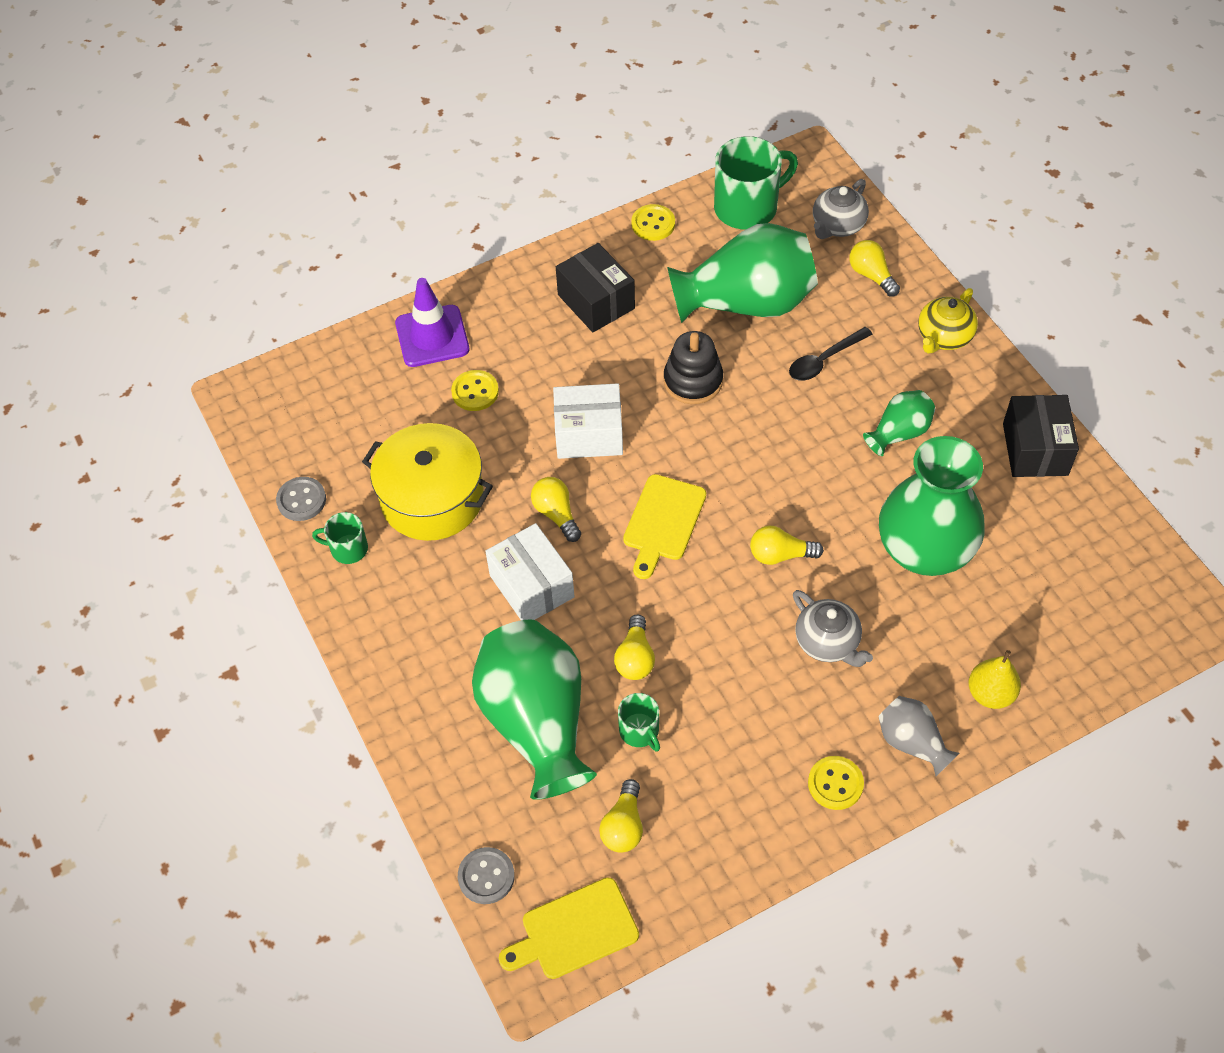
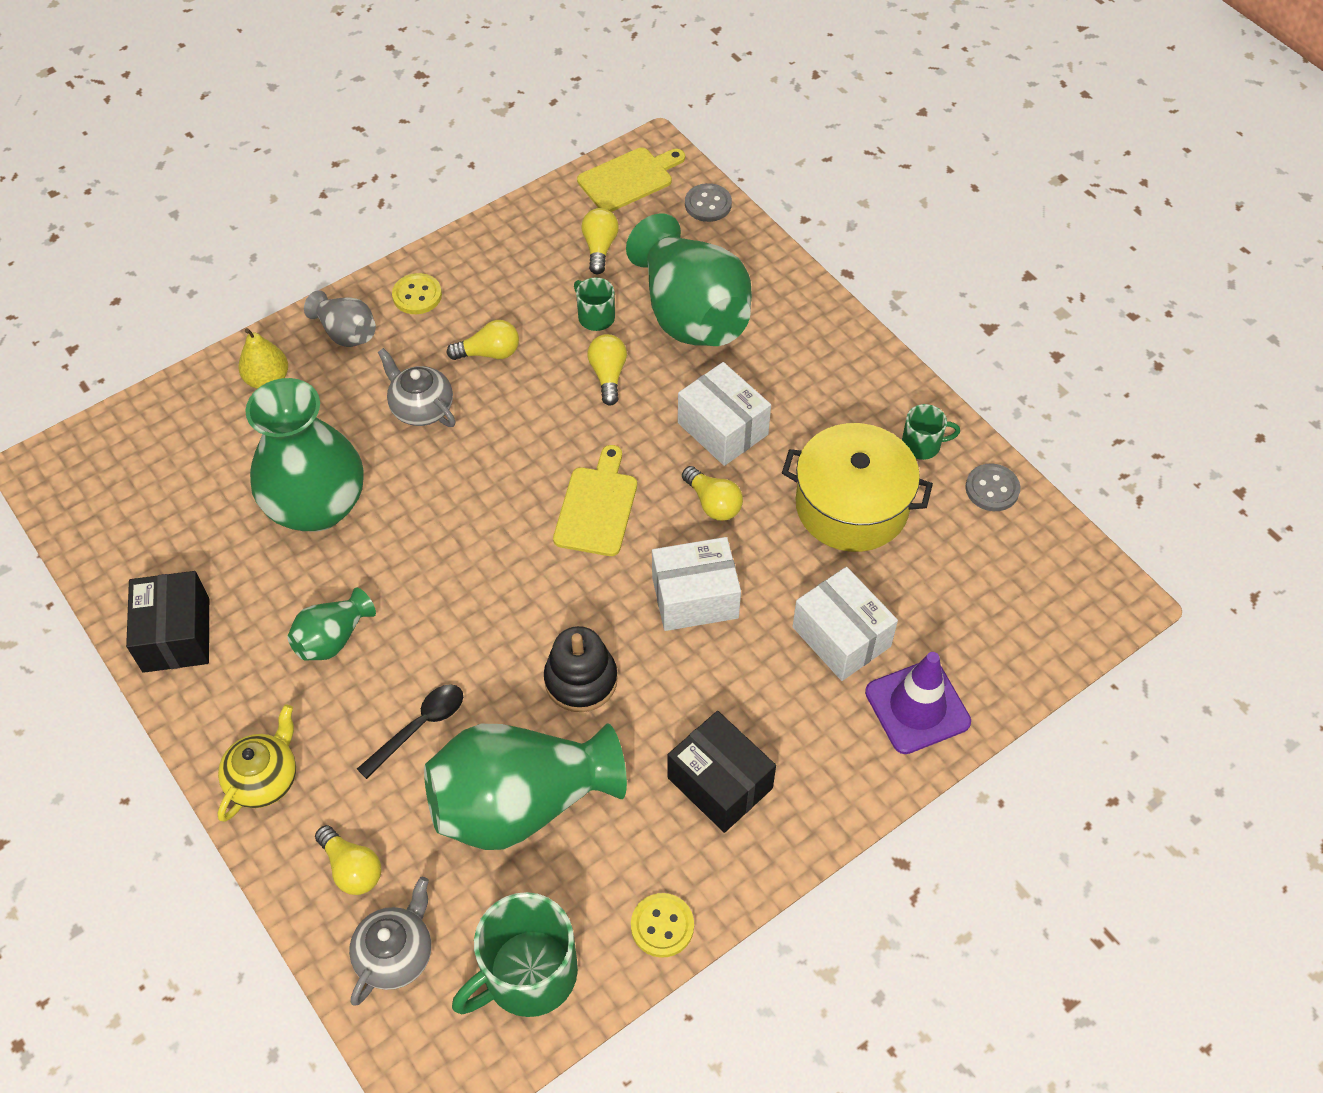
camera: 170 degrees right, 0 degrees up
yellow button [451,370,499,411] -> white box [792,567,898,681]
yellow light bulb [750,526,824,565] -> yellow light bulb moved to [447,320,519,360]

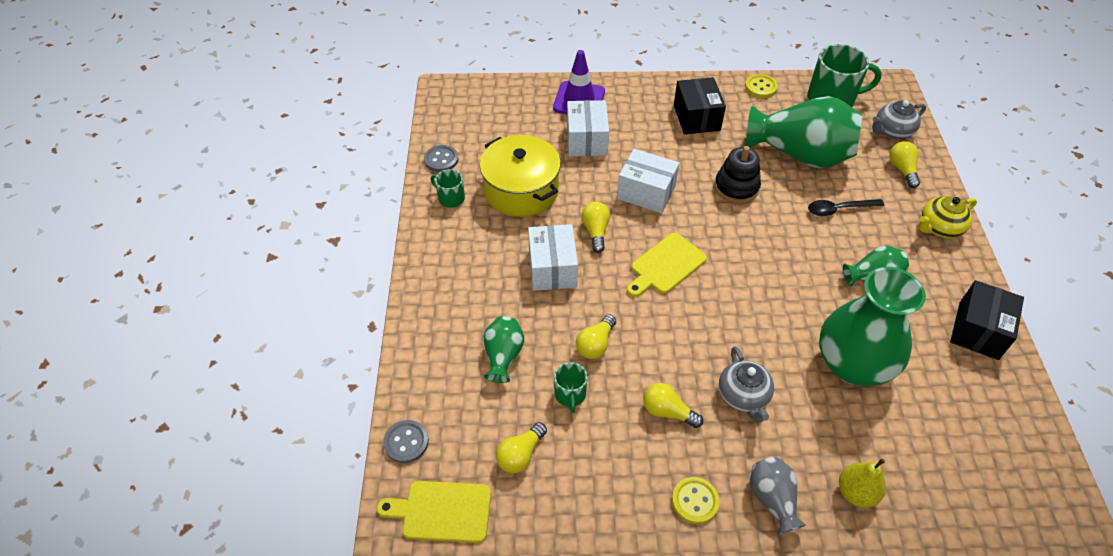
camera: 145 degrees left, 5 degrees down
green vase [626,213,752,346] -> green vase [484,316,524,383], size x0.49

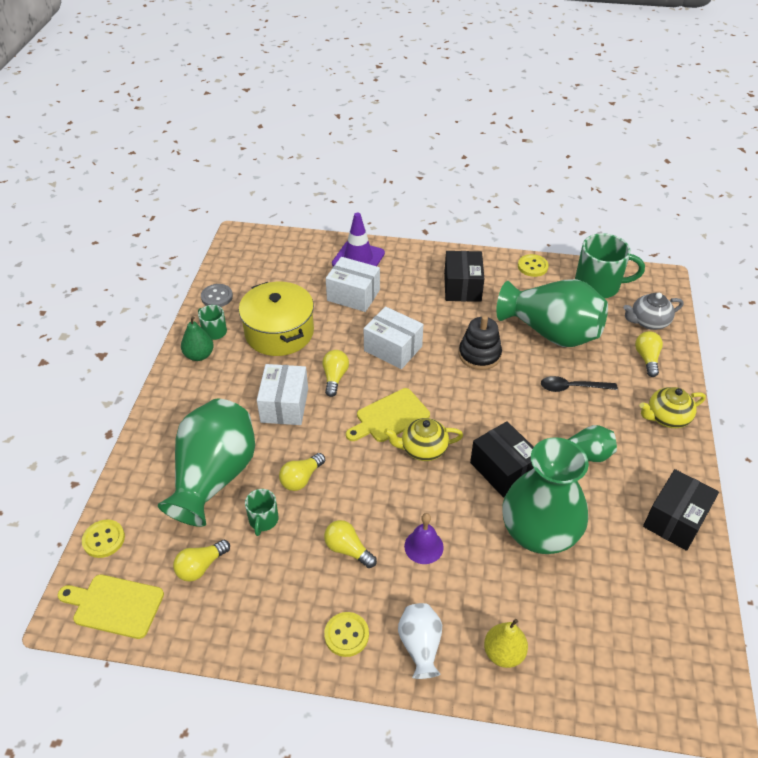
camera: 10 degrees right, 5 degrees down
grey button [383,420,429,463] -> yellow button [82,519,125,558]
green vase [484,316,524,383] -> green vase [158,399,255,527], size x2.06
white box [567,100,609,156] -> white box turned 75 degrees counterclockwise [326,257,380,312]
grey teapot [719,346,774,423] -> purple bell [404,513,444,564]
grey vase [750,456,806,534] -> white vase [398,603,442,679]
none -> green pear [181,316,214,361]
none -> yellow teapot [384,418,463,461]
none -> black box [470,421,534,497]

